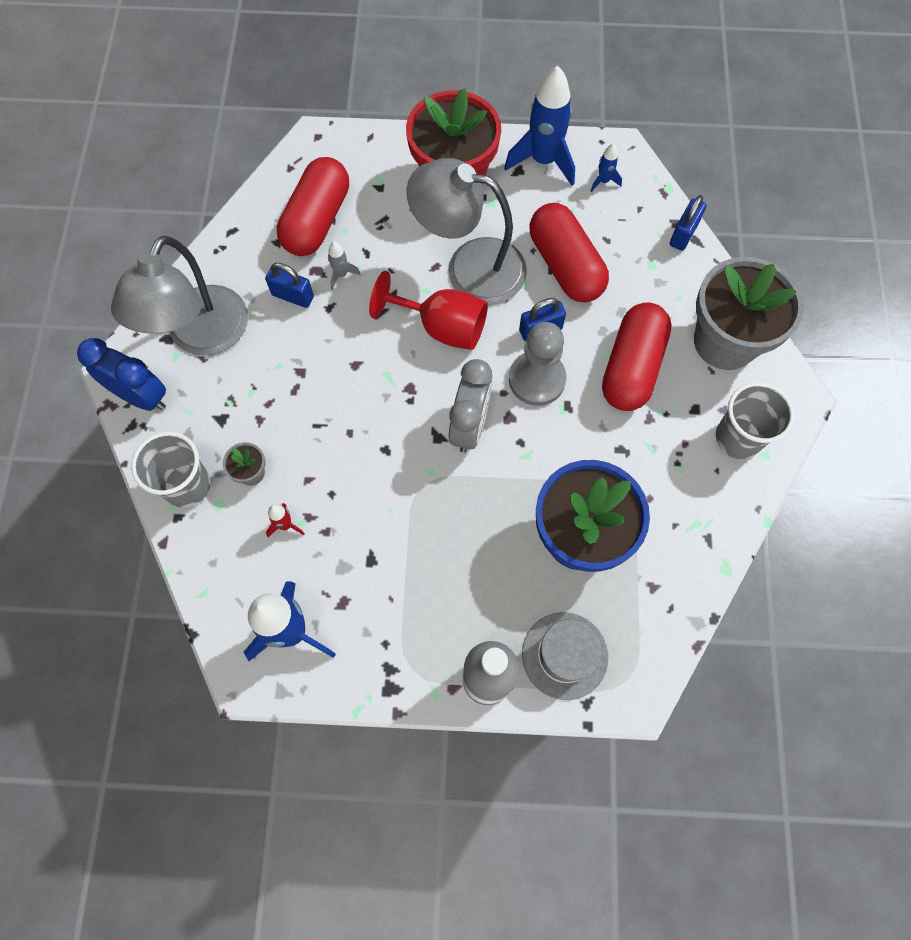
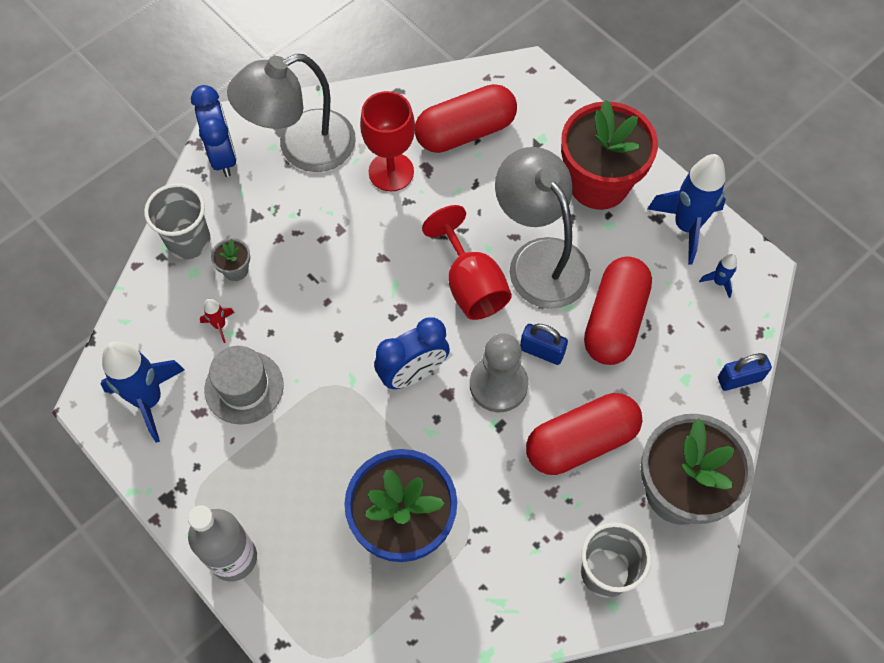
camera: 45 degrees right, 5 degrees down
blue padlock [265,263,314,308] -> red goblet [360,91,415,192]
grey rocket [328,241,361,290] -> none
grey clock [449,359,492,453] -> blue clock [374,317,450,389]
grey hat [522,612,608,700] -> grey hat moved to [204,346,284,425]

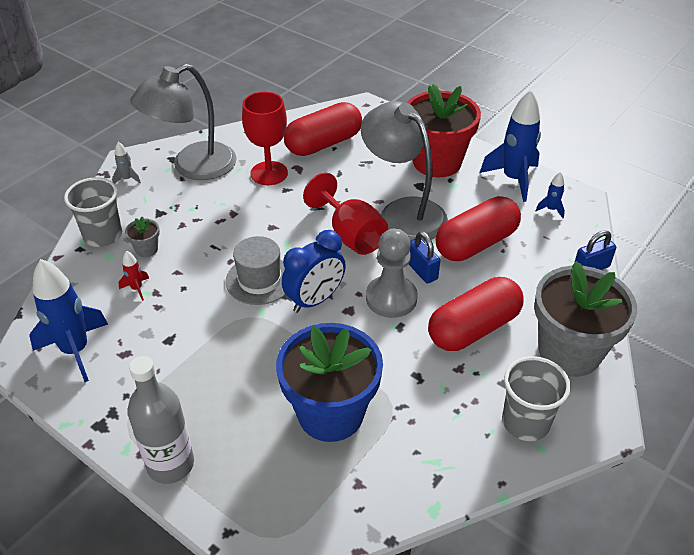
camera: 10 degrees left, 20 degrees down
blue clock [191,85,237,177] -> grey rocket [112,142,141,184]
grey hat [204,346,284,425] -> grey hat moved to [226,236,286,305]
blue padlock [520,324,568,365] -> blue padlock turned 45 degrees clockwise [409,231,440,284]
red capsule [584,257,652,365] -> red capsule turned 45 degrees clockwise [436,196,521,261]

